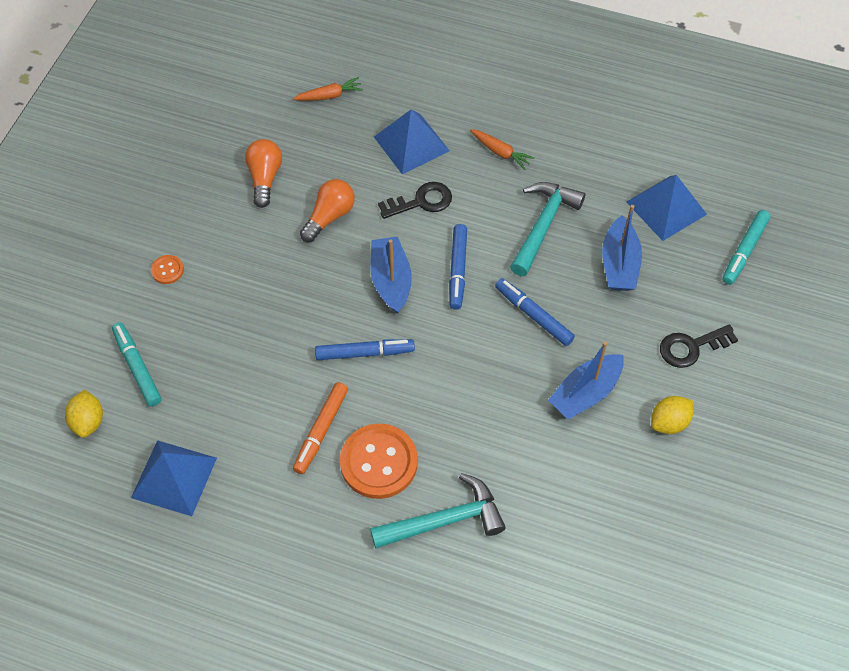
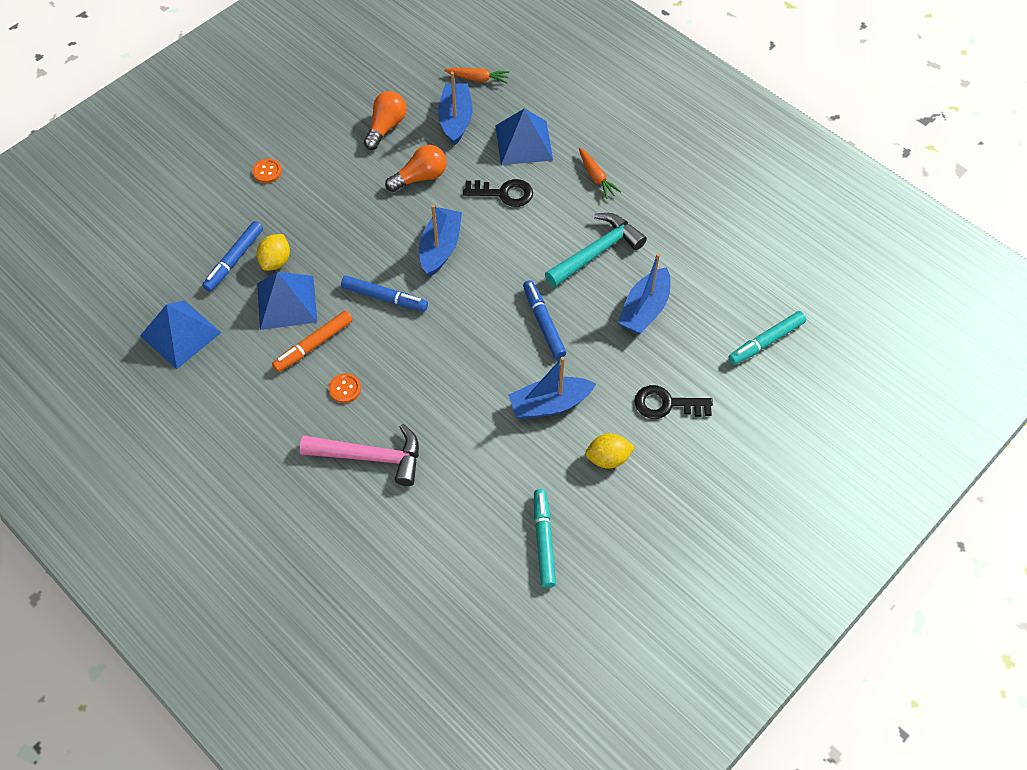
camera: 25 degrees right, 0 degrees up
yellow lemon [65,390,103,438] -> yellow lemon moved to [257,234,290,271]
turquoise marker [112,323,161,406] -> turquoise marker moved to [534,489,556,588]
orange button [340,424,418,499] -> orange button [329,373,361,403], size x0.46
turquoise hammer [370,473,506,549] -> pink hammer [300,424,419,486]
blue marker [449,224,467,310] -> blue marker moved to [202,221,263,292]
blue pyramid [626,175,707,241] -> blue pyramid moved to [257,272,317,330]
none -> blue boat [438,72,472,146]

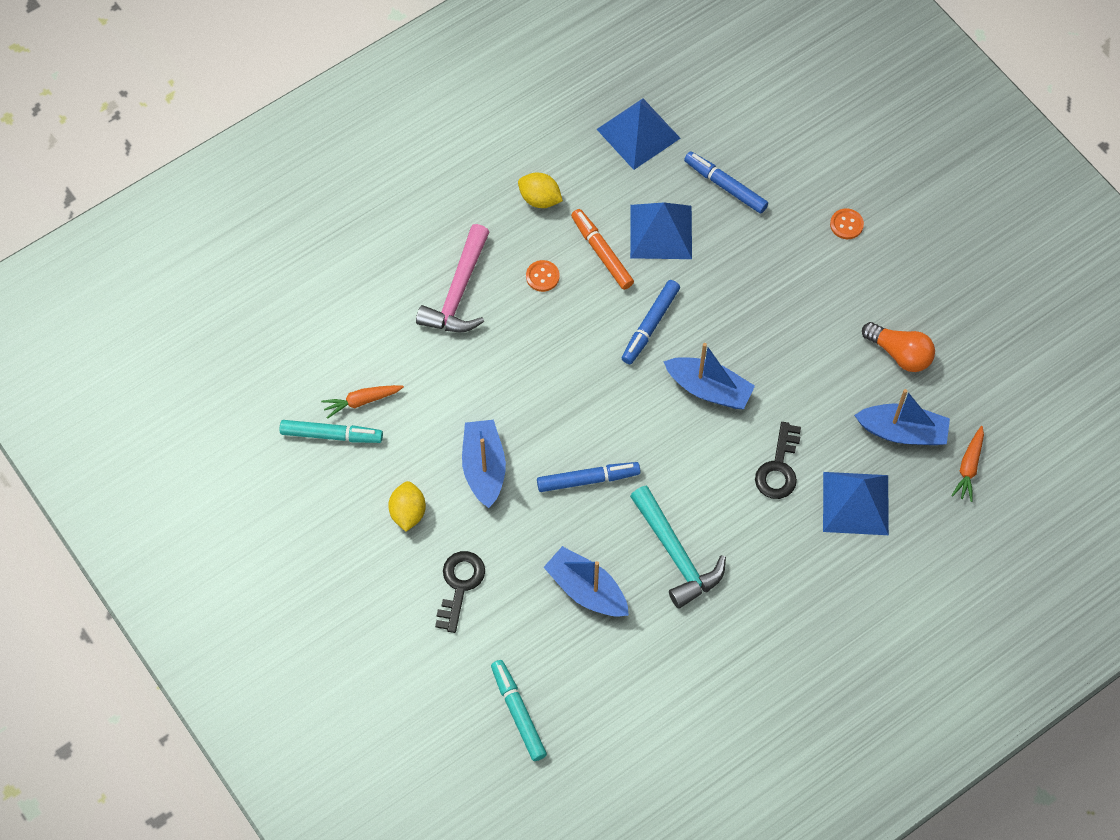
camera: 100 degrees right, 5 degrees up
yellow lemon [257,234,290,271] -> yellow lemon moved to [518,173,563,208]
orange light bulb [385,145,447,192] -> none
orange carrot [579,148,621,199] -> orange carrot moved to [321,385,404,419]

